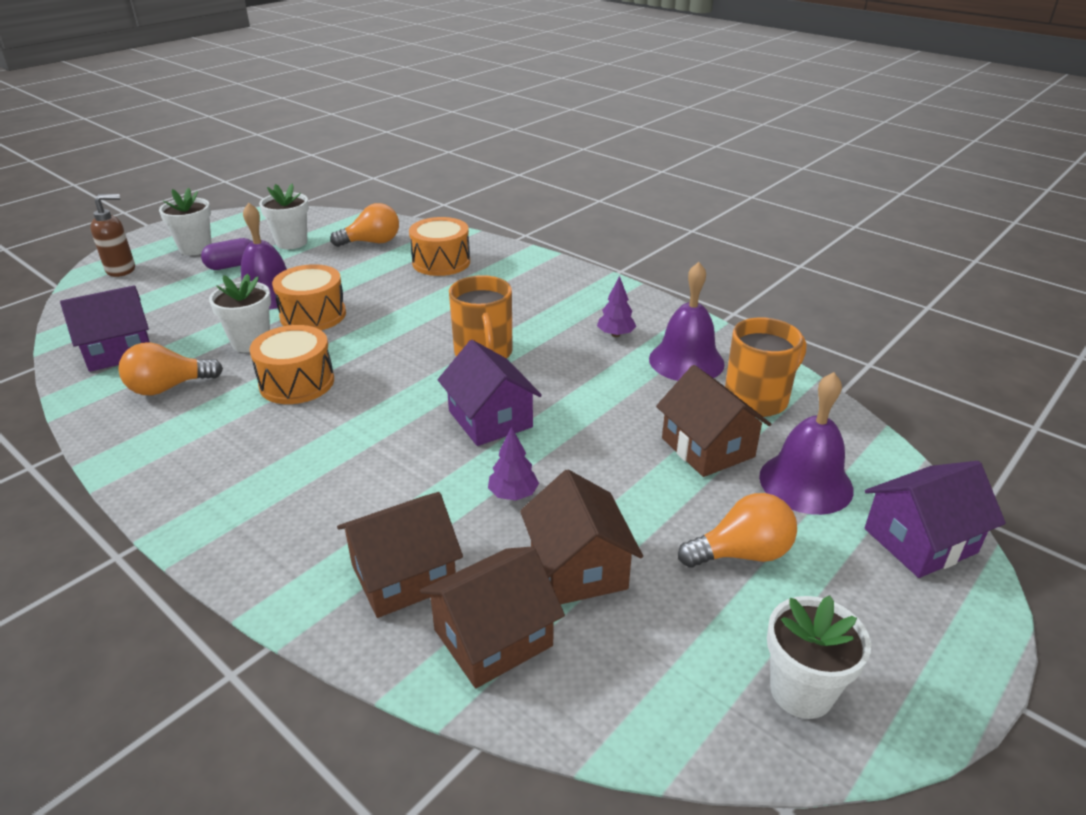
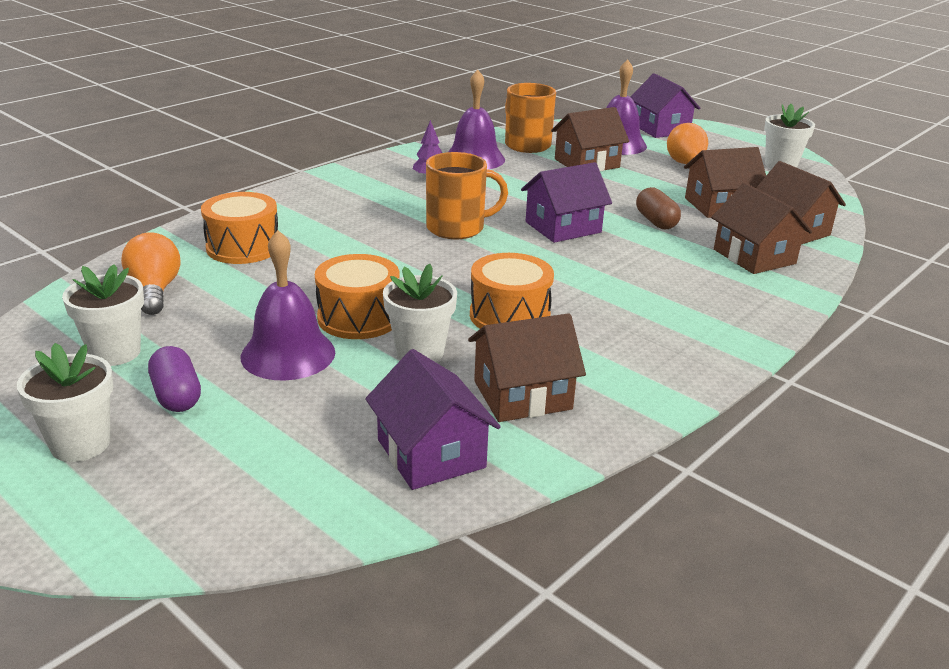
camera: 90 degrees left, 5 degrees down
brown soap dispenser [90,194,135,277] -> none
orange light bulb [118,342,223,395] -> brown house [468,313,586,422]
purple tree [488,427,539,501] -> brown capsule [636,187,681,229]

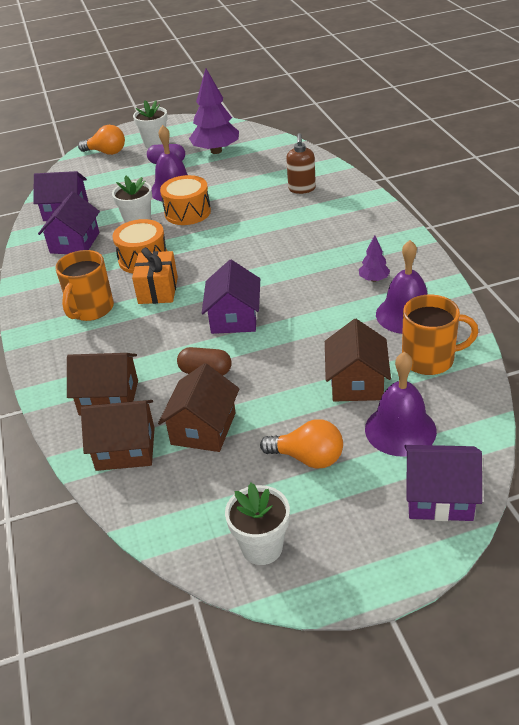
camera: 125 degrees right, 10 degrees up
white flower pot [62,264,144,366] -> purple tree [189,68,239,154]
orange light bulb [121,232,181,315] -> orange light bulb moved to [78,125,125,155]
orange drum [201,192,278,264] -> brown soap dispenser [286,133,316,194]
orange mug [426,152,508,239] -> orange mug moved to [55,250,114,321]
brown house [468,313,586,422] -> purple house [38,192,100,254]
none -> orange gift [132,247,178,304]

